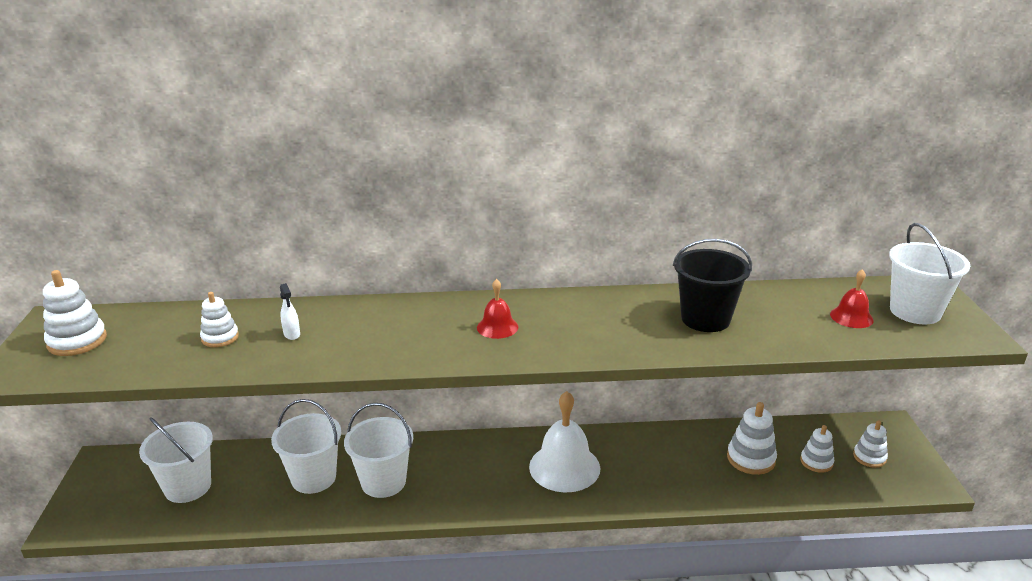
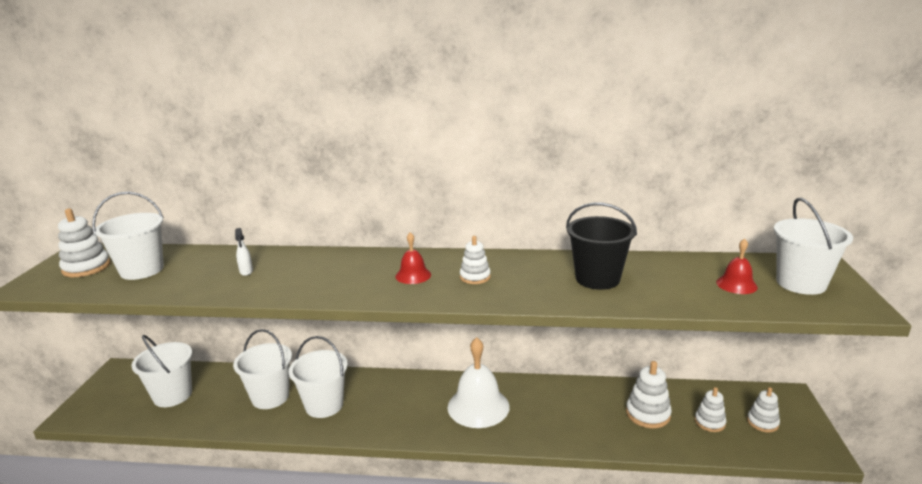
camera: 10 degrees right, 5 degrees down
white stacking toy [200,292,239,347] -> white stacking toy moved to [460,236,491,284]
none -> white bucket [92,192,164,280]

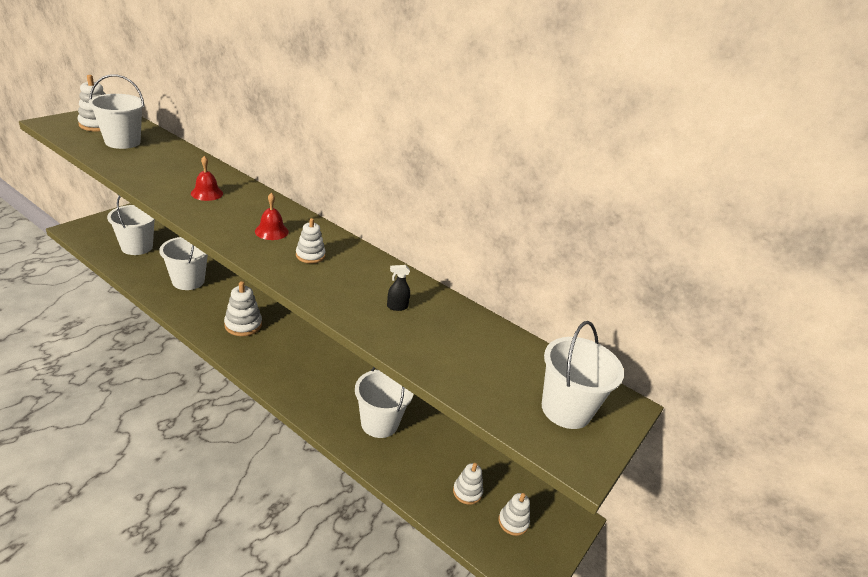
camera: 25 degrees right, 10 degrees up
white spray bottle [235,228,253,276] -> none
white bucket [289,336,348,418] -> white bucket moved to [355,367,413,438]
white bell [448,337,510,428] -> none
black bucket [566,202,637,290] -> black spray bottle [387,265,410,311]
white stacking toy [626,361,672,429] -> white stacking toy moved to [224,281,262,336]
red bell [716,239,758,294] -> red bell moved to [191,156,223,201]

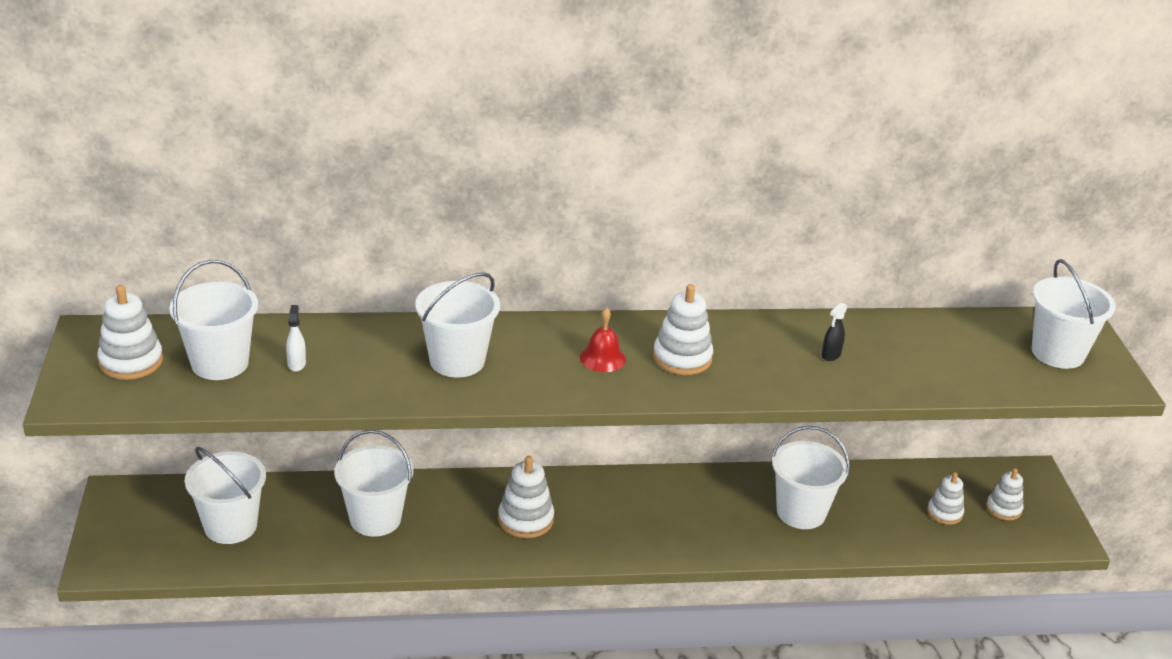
camera: 40 degrees left, 0 degrees up
red bell [191,156,223,201] -> white bucket [415,272,500,377]
white stacking toy [296,218,326,263] -> white stacking toy [653,284,713,375], size x1.52
none -> white spray bottle [286,305,306,372]

